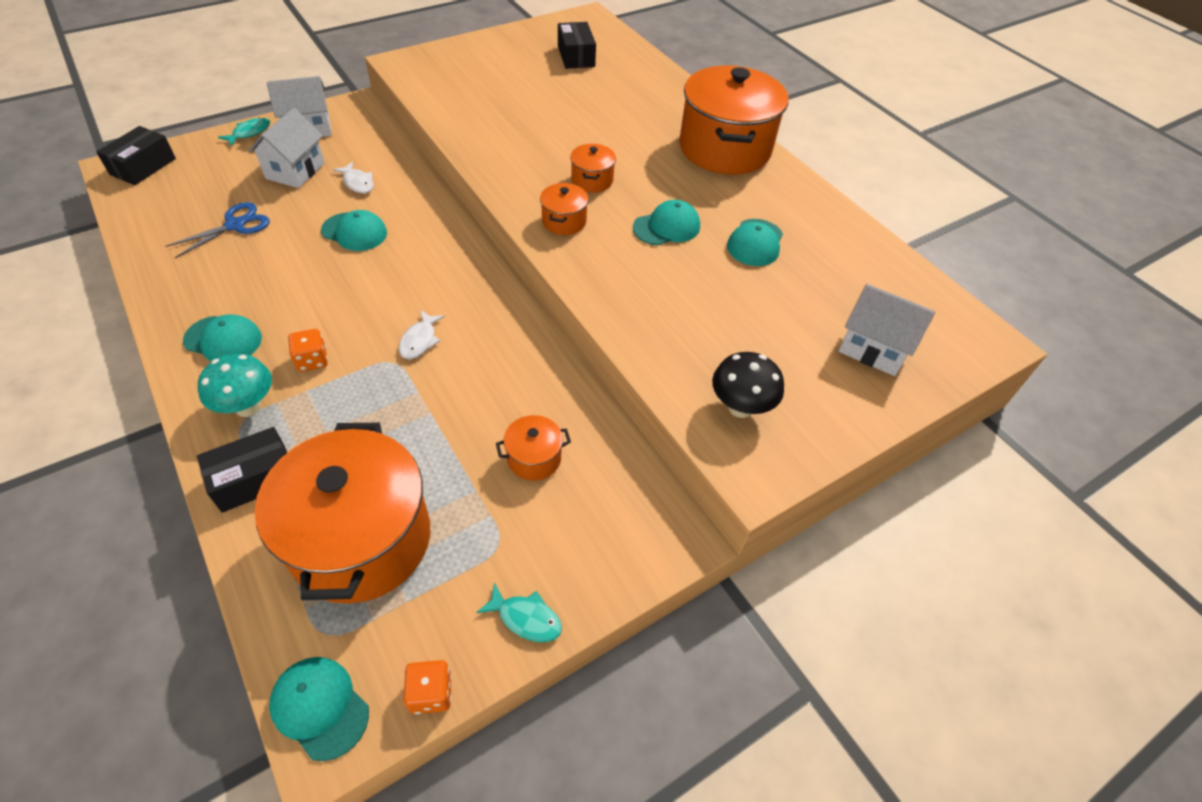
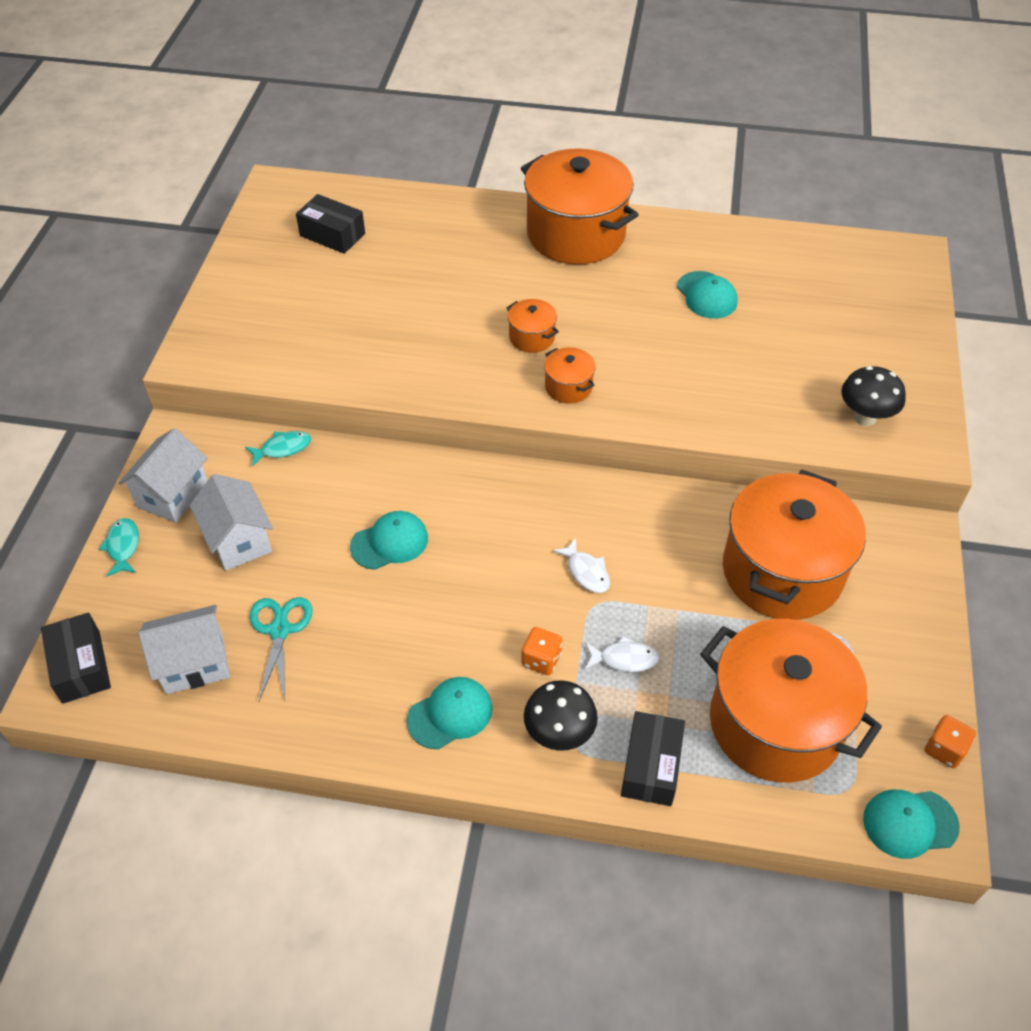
camera: 45 degrees left, 0 degrees up
blue scissors [166,202,270,258] -> turquoise scissors [250,597,312,701]
turquoise mushroom [198,354,272,417] -> black mushroom [524,680,598,751]
white fish [333,162,374,194] -> white fish moved to [585,636,660,672]
turquoise fish [476,582,562,642] -> turquoise fish moved to [245,431,311,467]
orange pot [496,415,571,481] -> orange pot [723,470,866,620], size x2.34
turquoise cap [633,200,700,245] -> none
white house [838,284,935,376] -> white house moved to [139,605,230,694]

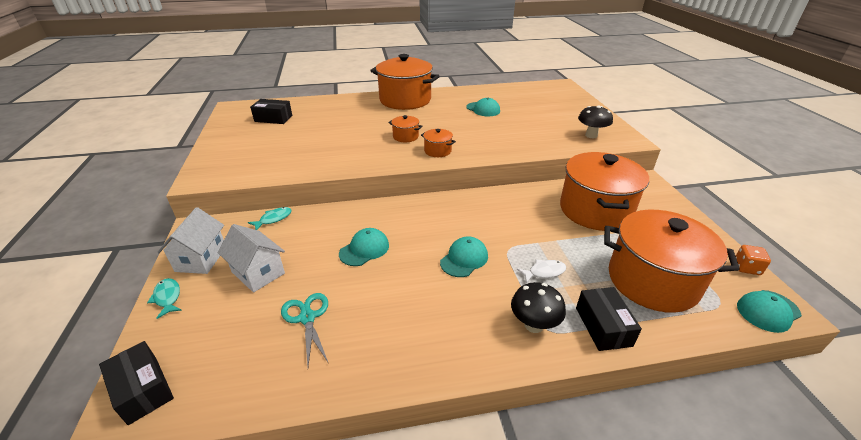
camera: 20 degrees left, 15 degrees down
white house [139,605,230,694] -> none
turquoise cap [407,677,493,749] -> turquoise cap moved to [440,237,488,277]
orange dice [522,627,562,675] -> none
white fish [553,538,610,593] -> none

